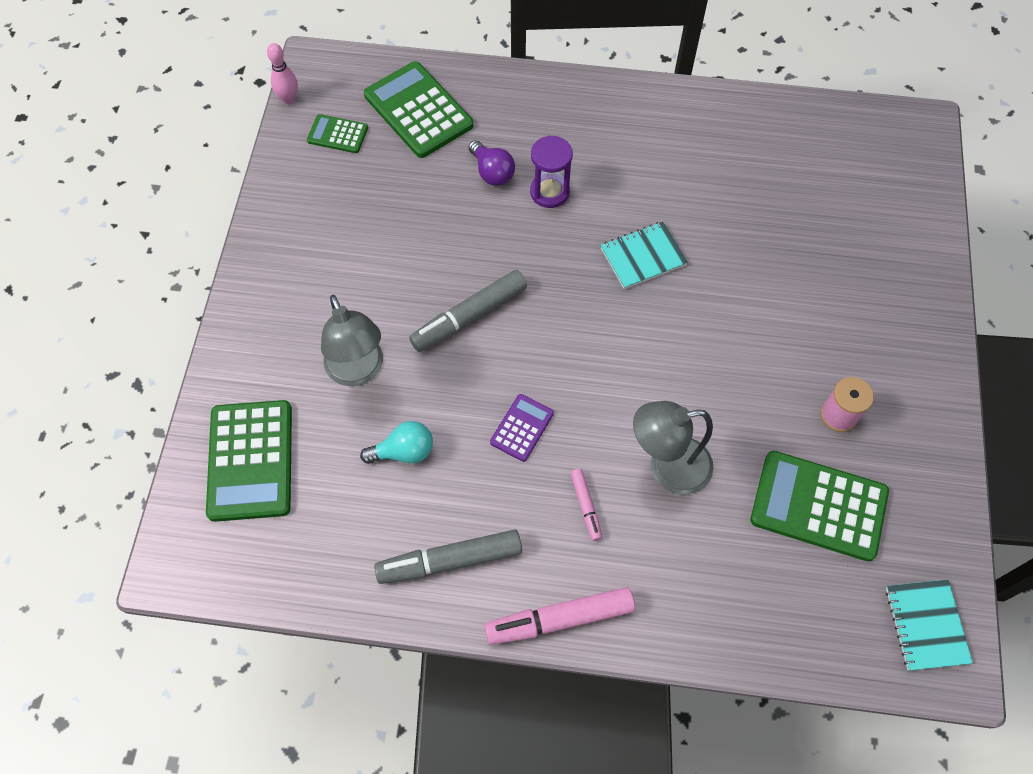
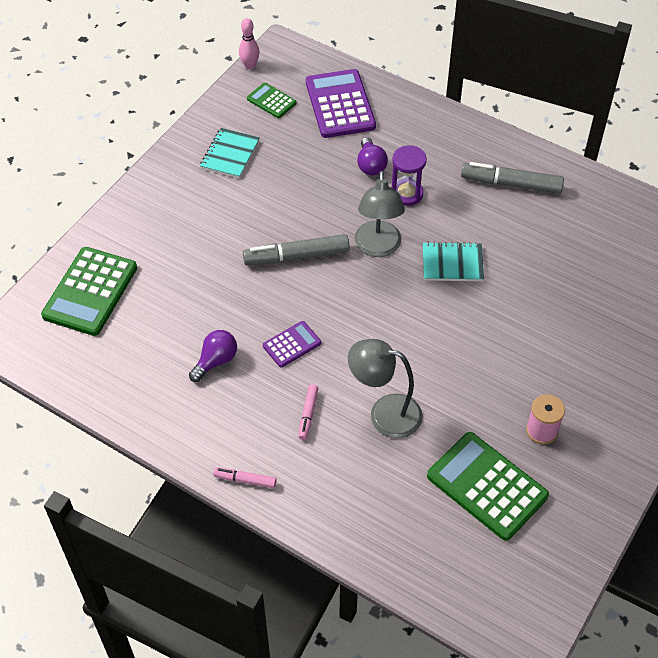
camera: 25 degrees right, 10 degrees down
grey lamp [321,295,383,386] -> grey lamp moved to [355,171,405,257]
turquoise light bulb [360,421,433,464] -> none
green calculator [364,61,473,158] -> purple calculator [306,69,376,138]
grey marker [374,530,522,584] -> grey marker moved to [461,162,564,194]
pink marker [484,587,635,645] -> pink marker [213,468,276,488], size x0.52
turquoise notebook [886,579,973,671] -> turquoise notebook moved to [200,128,260,178]
none -> purple light bulb [189,330,237,382]

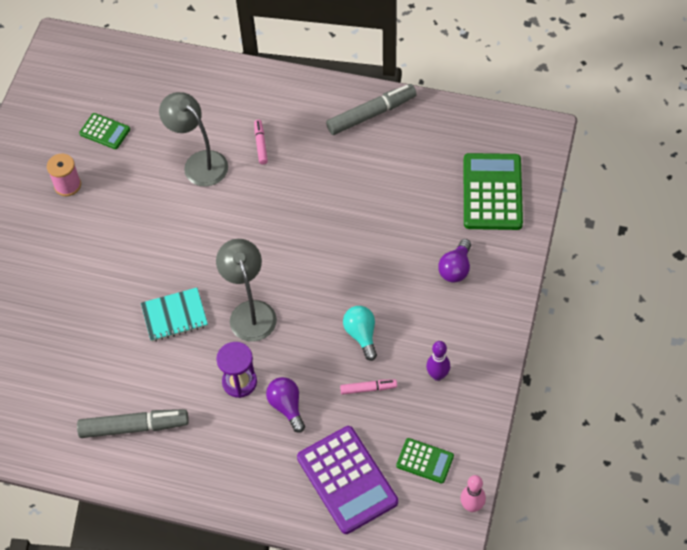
camera: 165 degrees right, 5 degrees up
purple light bulb [189,330,237,382] -> purple light bulb moved to [438,239,471,283]
turquoise notebook [200,128,260,178] -> purple bowling pin [426,341,450,381]
pink marker [213,468,276,488] -> pink marker moved to [340,379,397,395]
grey marker [243,234,350,265] -> grey marker moved to [326,84,417,135]
purple calculator [263,321,321,368] -> none
grey lamp [348,339,423,439] -> grey lamp turned 135 degrees counterclockwise [159,92,228,187]
green calculator [427,432,549,541] -> green calculator [79,113,130,149], size x0.52
none -> turquoise light bulb [343,306,377,361]

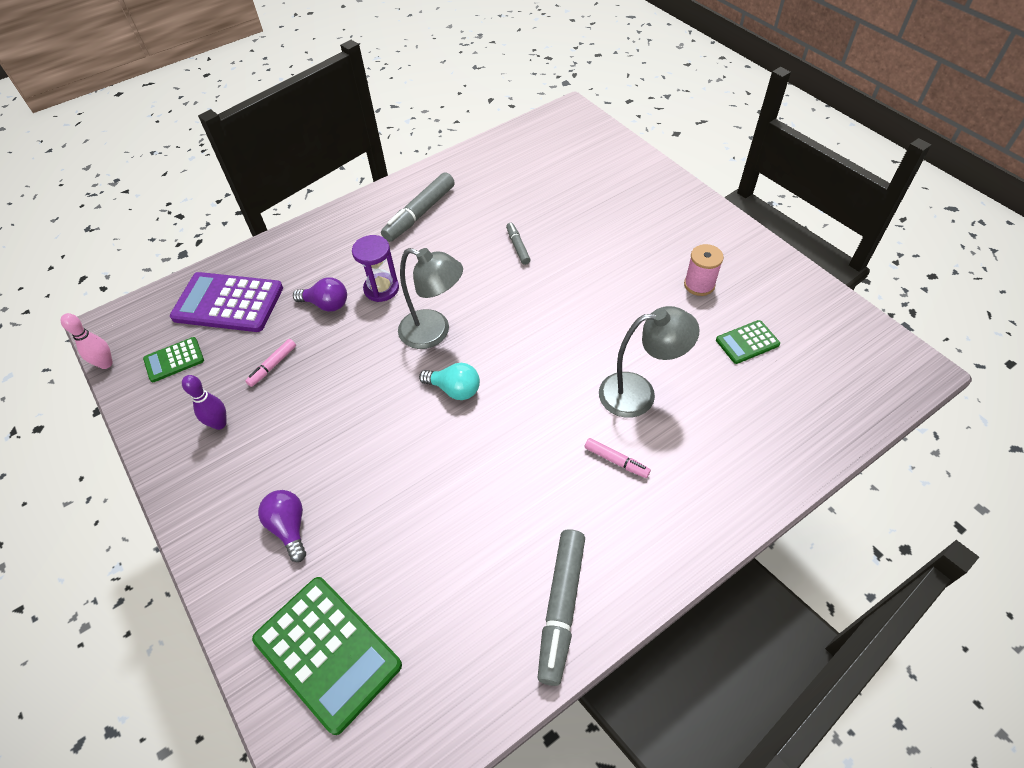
camera: 130 degrees right, 5 degrees down
turquoise notebook [141,288,208,342] -> none
turquoise light bulb [343,306,377,361] -> turquoise light bulb moved to [419,363,480,400]
none -> grey marker [506,223,531,265]

